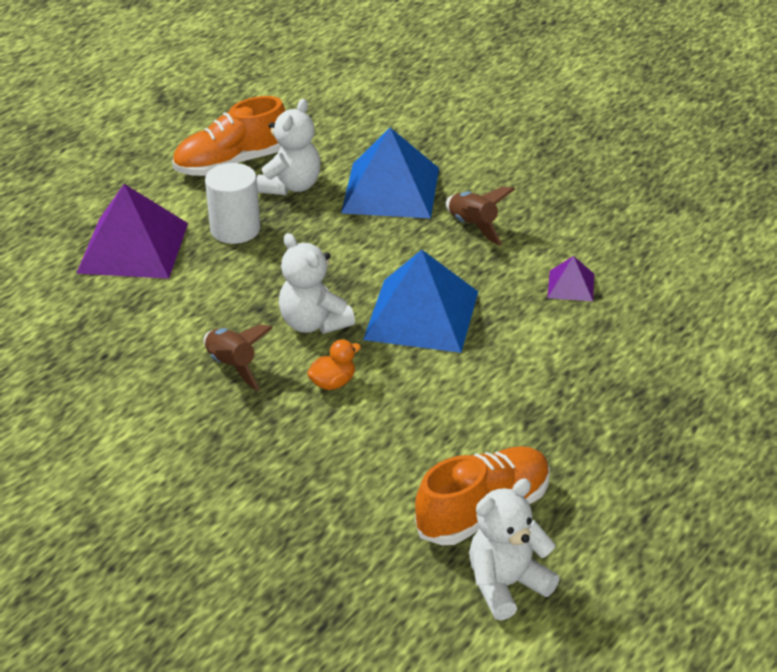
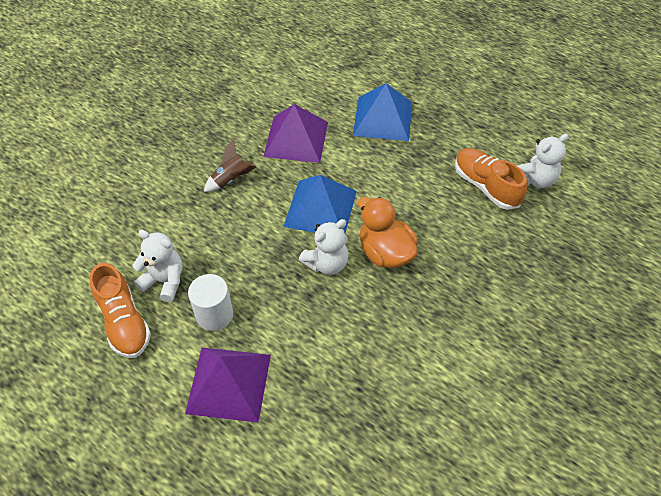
camera: 90 degrees left, 15 degrees up
brown rocket [204,324,273,391] -> none
orange duck [307,339,361,390] -> orange duck [358,197,418,268], size x2.10
blue pyramid [341,127,439,219] -> blue pyramid moved to [353,83,412,141]
white teddy bear [469,479,559,620] -> white teddy bear turned 90 degrees counterclockwise [516,134,568,188]
purple pyramid [548,256,594,301] -> purple pyramid [263,104,328,163], size x2.14

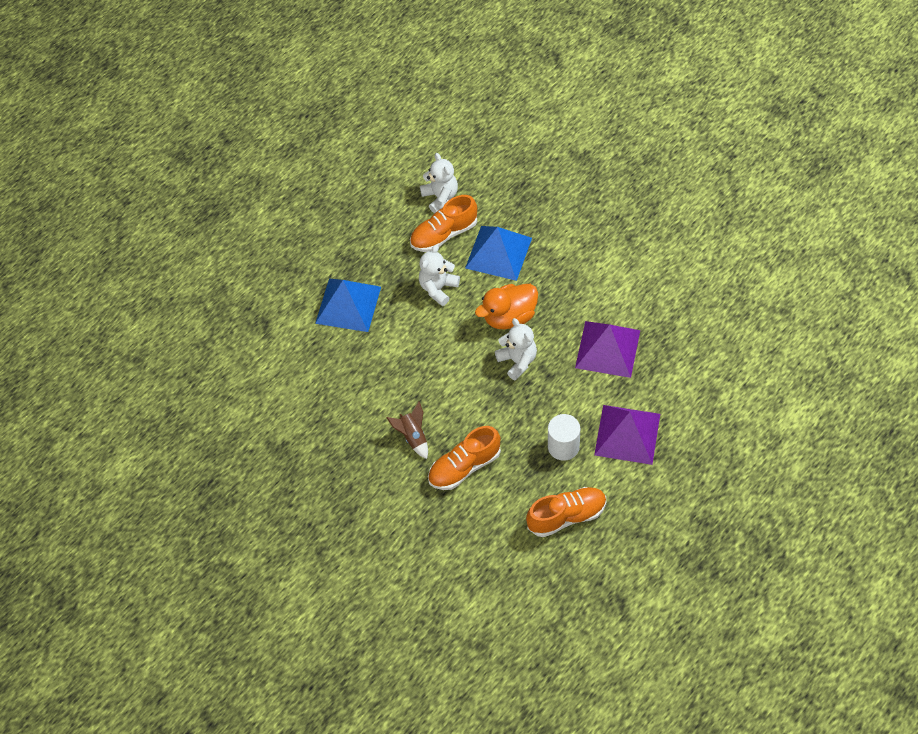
camera: 80 degrees left, 5 degrees up
white teddy bear [132,230,183,302] -> white teddy bear moved to [419,245,460,306]
purple pyramid [263,104,328,163] -> purple pyramid moved to [575,321,640,378]
blue pyramid [283,175,357,233] -> blue pyramid moved to [465,226,532,281]
none -> orange shoe [428,426,501,490]

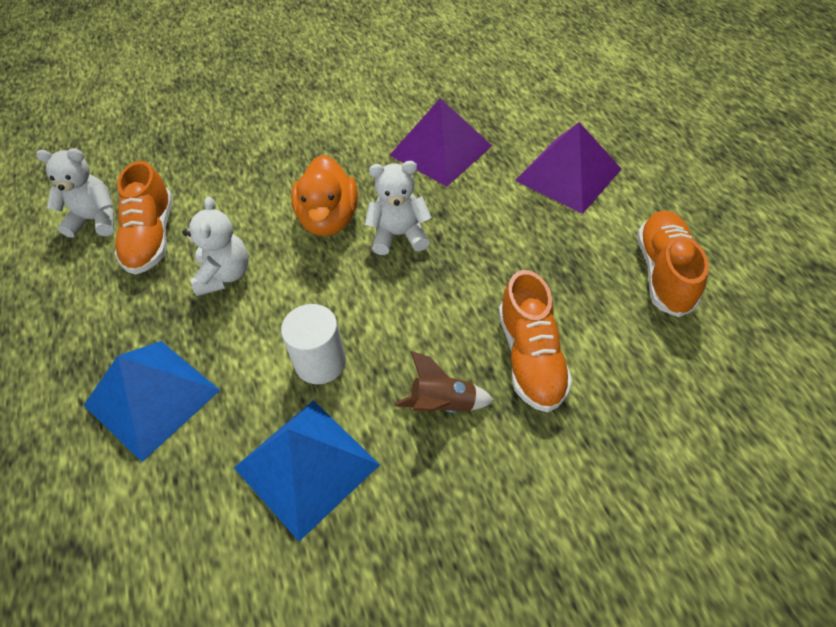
camera: 65 degrees left, 5 degrees down
white teddy bear [419,245,460,306] -> white teddy bear turned 150 degrees counterclockwise [183,196,249,296]
blue pyramid [465,226,532,281] -> blue pyramid moved to [234,400,380,542]
white cylinder [548,414,580,461] -> white cylinder moved to [281,304,346,384]

